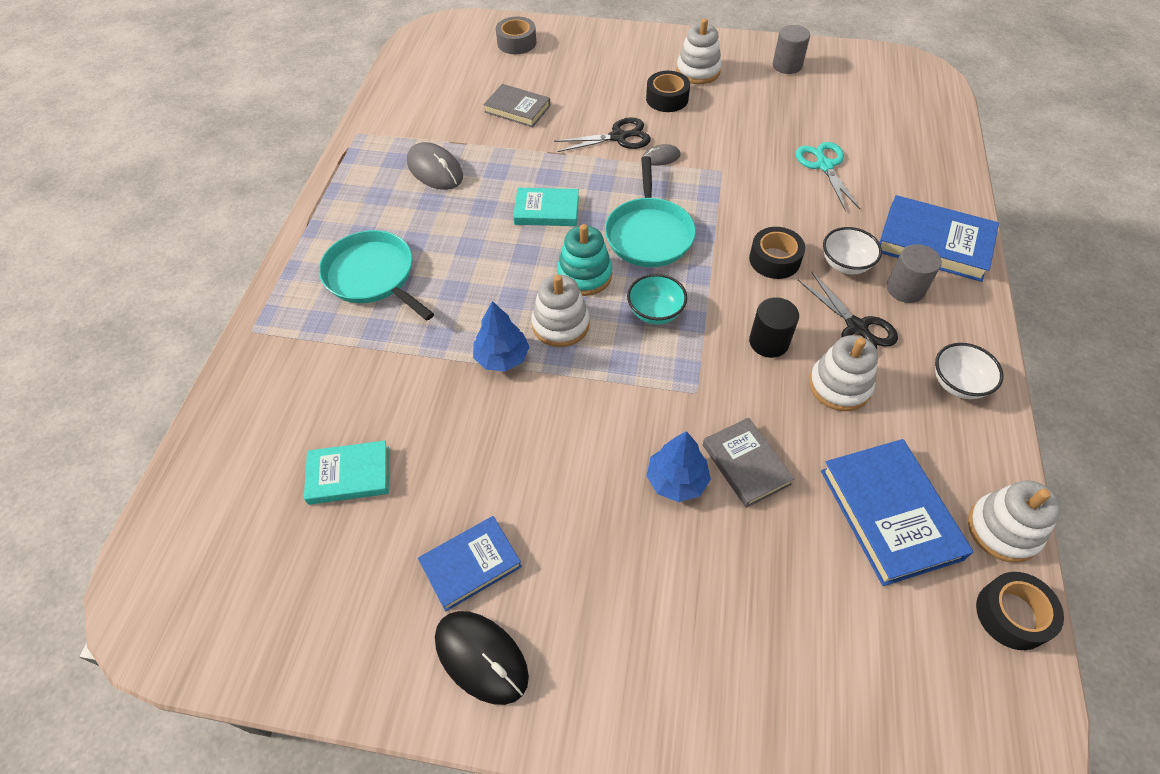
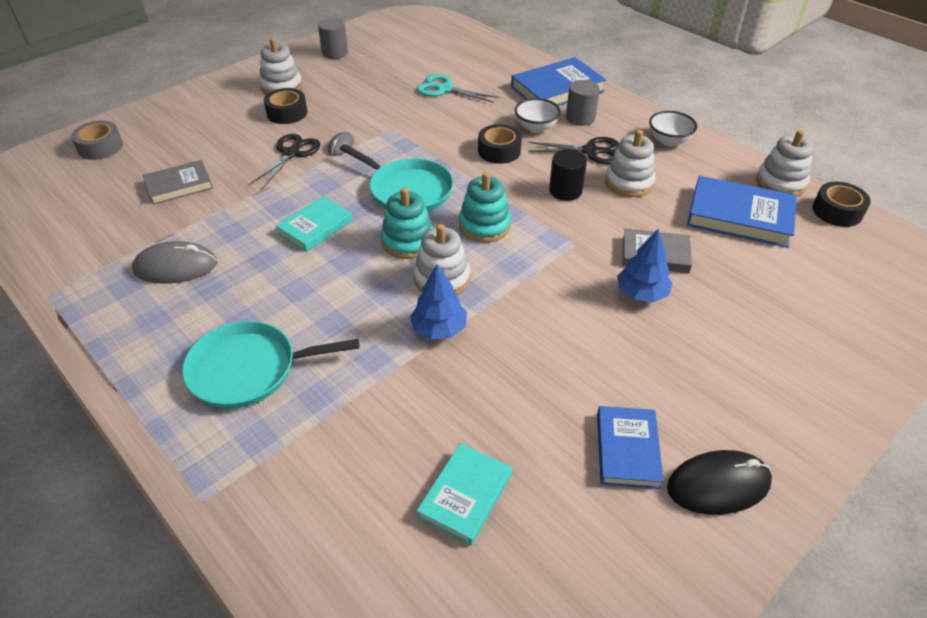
camera: 55 degrees left, 10 degrees down
turquoise bowl [627,274,687,324] -> turquoise stacking toy [459,172,511,242]

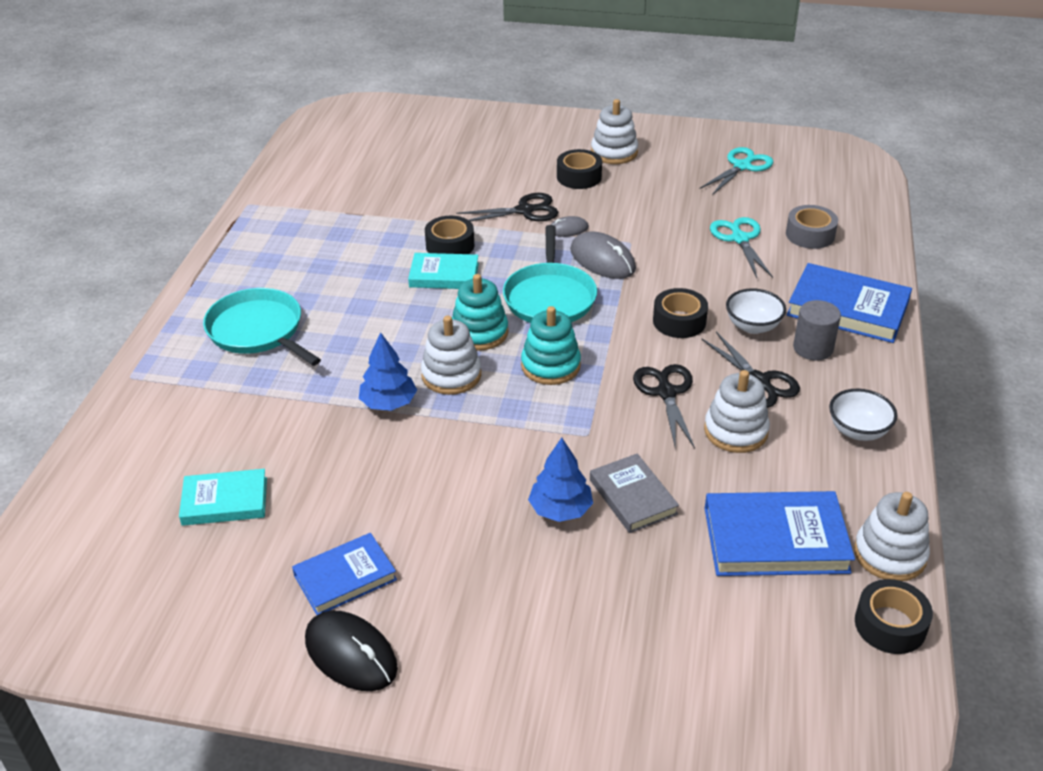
camera: 55 degrees right, 5 degrees down
grey tape [71,121,123,160] -> grey tape moved to [786,205,838,249]
grey mouse [132,241,217,284] -> grey mouse moved to [570,231,636,279]
grey book [143,160,213,205] -> none
grey cylinder [318,18,348,59] -> none
black cylinder [549,149,587,201] -> black scissors [633,364,695,448]
blue book [687,176,797,248] -> blue book turned 75 degrees counterclockwise [705,491,855,576]
none -> black tape [425,216,474,254]
none -> turquoise scissors [700,147,773,195]

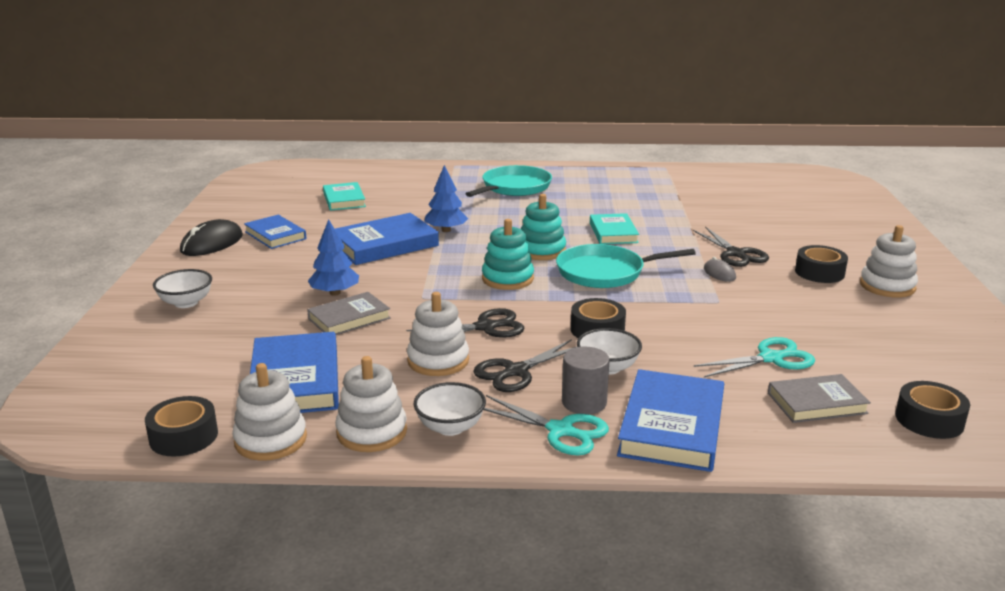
camera: 80 degrees right, 15 degrees down
white stacking toy [421,316,481,395] -> white stacking toy moved to [335,356,407,452]
black tape [425,216,474,254] -> black tape moved to [895,381,970,439]
grey mouse [570,231,636,279] -> none
turquoise scissors [700,147,773,195] -> turquoise scissors moved to [484,395,609,455]
grey tape [786,205,838,249] -> grey book [768,374,871,423]
none -> white bowl [153,269,212,308]
none -> blue book [335,213,439,265]

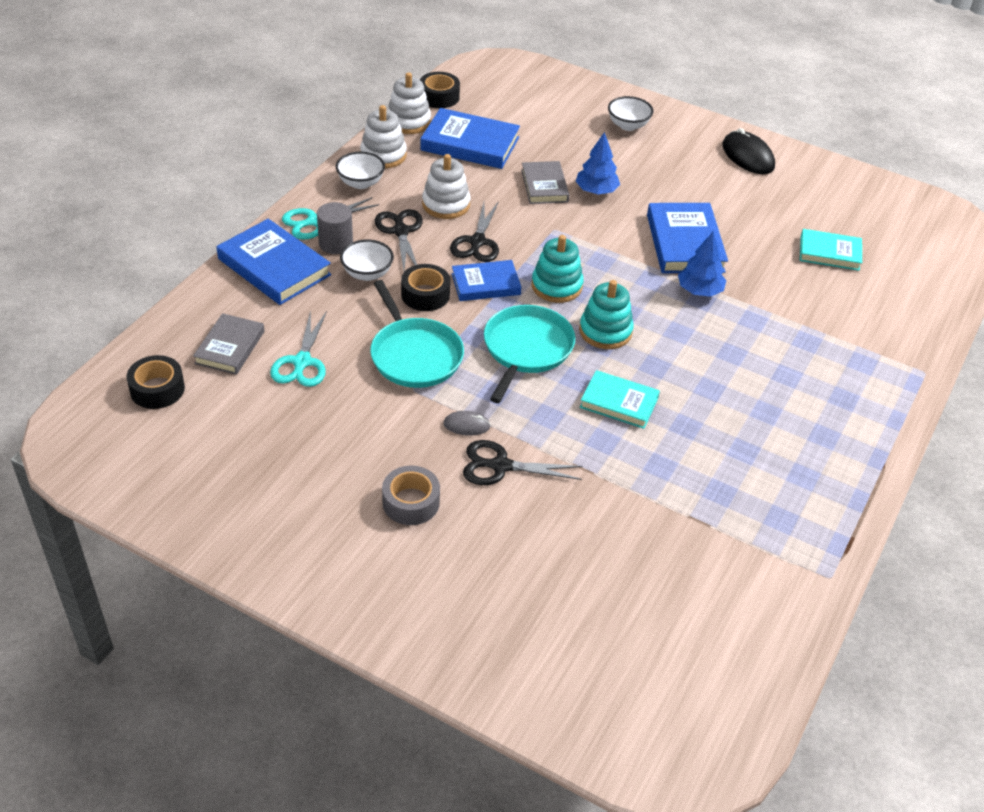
camera: 115 degrees right, 20 degrees up
blue book [244,215,306,249] -> blue book moved to [452,260,521,301]
turquoise pan [465,165,552,197] -> turquoise pan moved to [370,280,464,388]
black tape [795,245,848,283] -> grey tape [382,466,440,525]
white stacking toy [860,225,918,298] -> none

